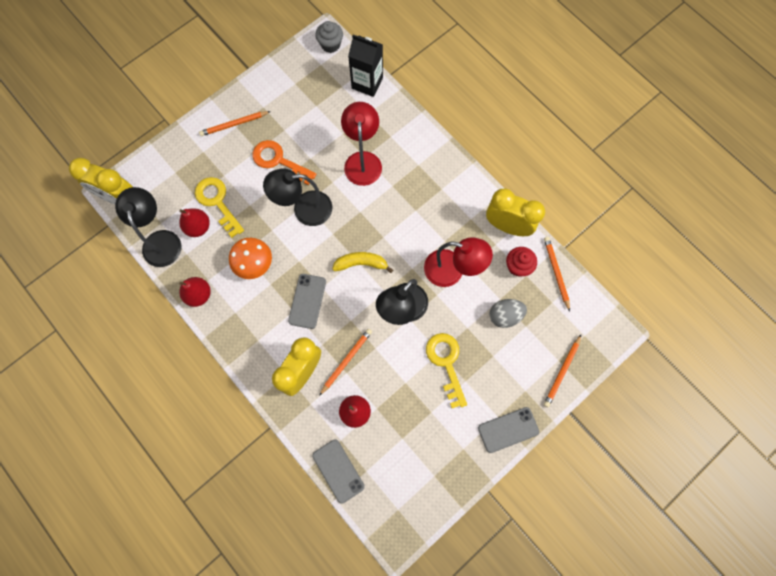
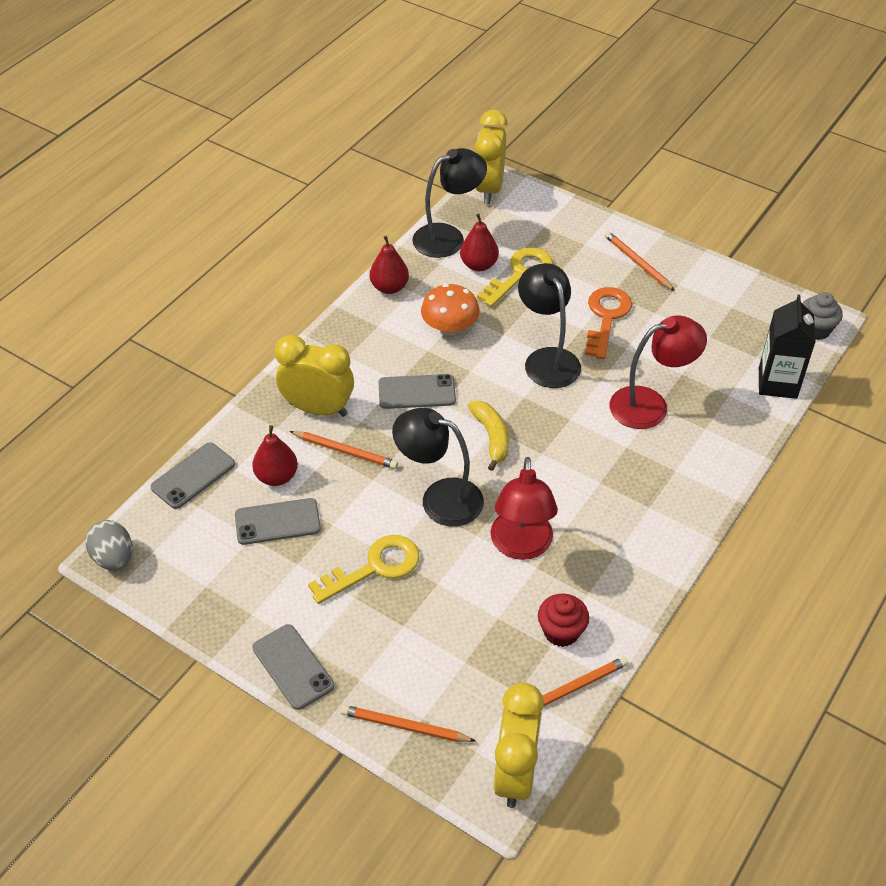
camera: 75 degrees right, 25 degrees down
yellow clock [486,189,545,236] -> yellow clock moved to [494,682,544,808]
grey egg [489,299,527,328] -> grey egg moved to [85,520,132,570]
none -> grey phone [235,498,321,545]

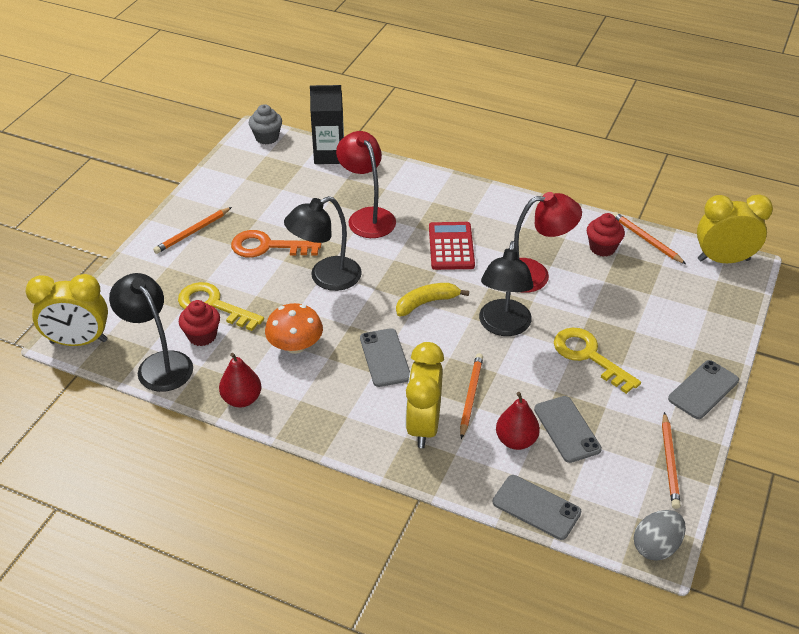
camera: 100 degrees left, 5 degrees down
orange pencil [340,705,476,742] -> orange pencil moved to [662,412,681,509]
red pear [460,213,499,271] -> red cupcake [179,300,220,346]
none -> red calculator [429,222,475,270]

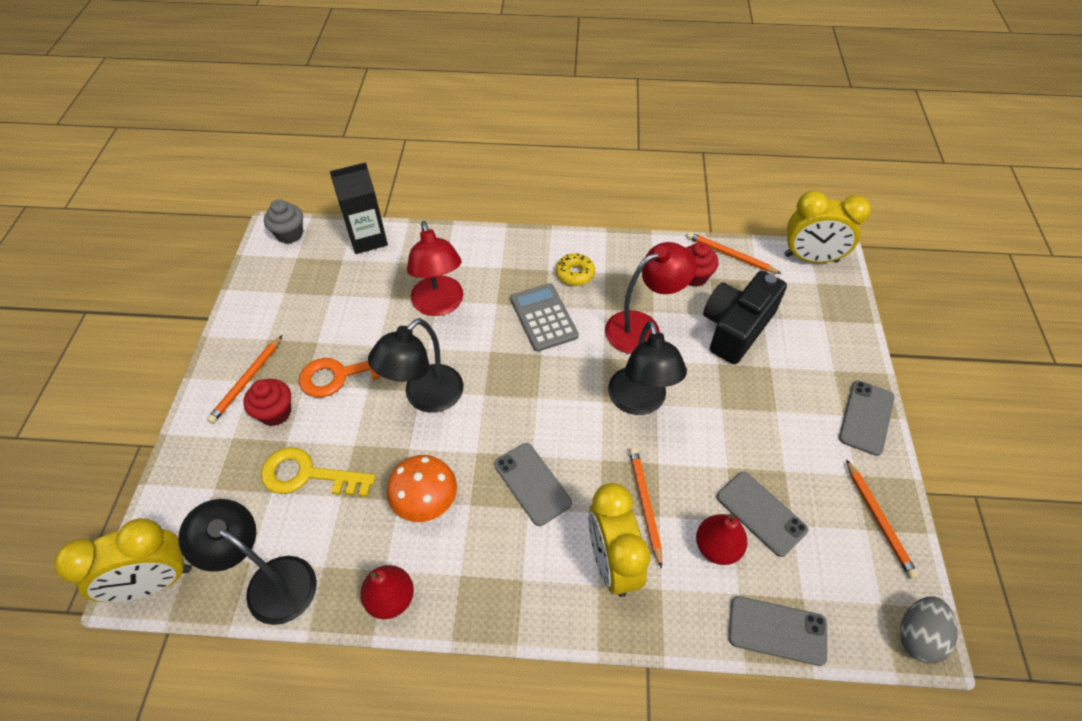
camera: 20 degrees left, 10 degrees up
red cupcake [179,300,220,346] -> red cupcake moved to [243,379,291,426]
red lamp [336,131,396,238] -> red lamp turned 150 degrees counterclockwise [407,221,463,316]
yellow banana [396,283,469,316] -> none
red calculator [429,222,475,270] -> grey calculator [510,283,579,352]
yellow key [554,328,641,394] -> none
yellow clock [697,194,773,263] -> yellow clock turned 150 degrees counterclockwise [784,191,871,263]
none -> yellow donut [556,253,595,286]
none -> black camera [703,271,787,364]

